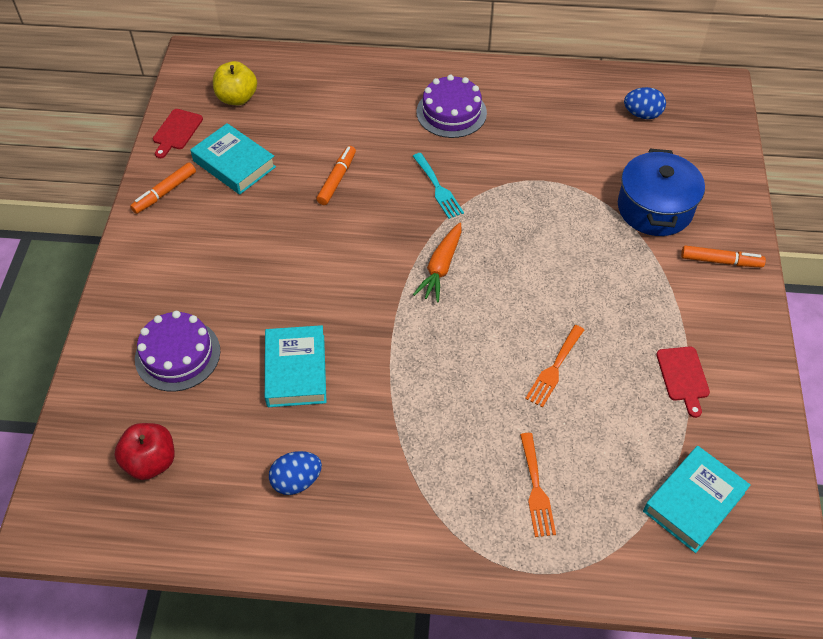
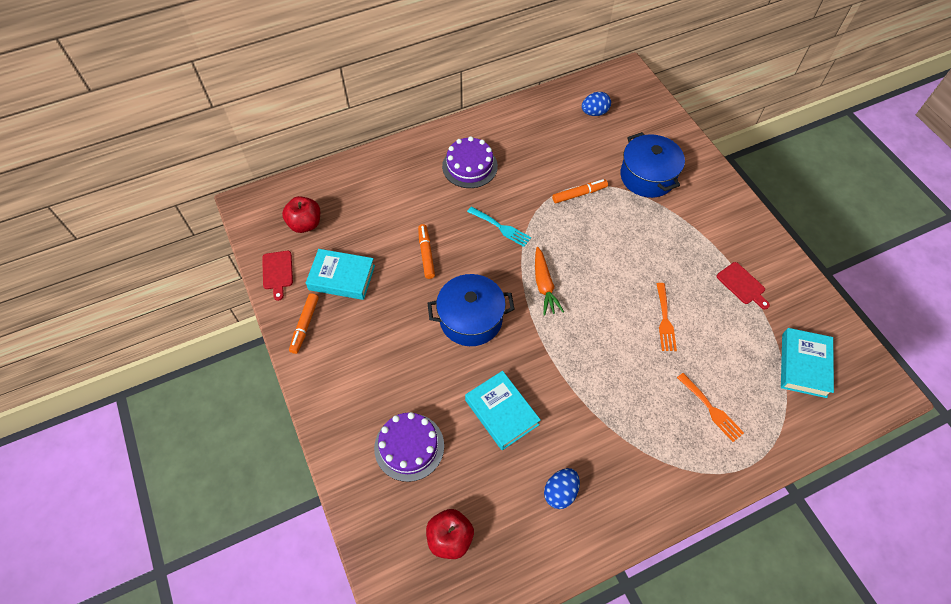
camera: 30 degrees left, 5 degrees up
yellow apple [213,61,257,105] -> red apple [282,196,320,233]
orange marker [681,245,766,268] -> orange marker moved to [552,179,608,203]
none -> blue pot [427,274,515,346]

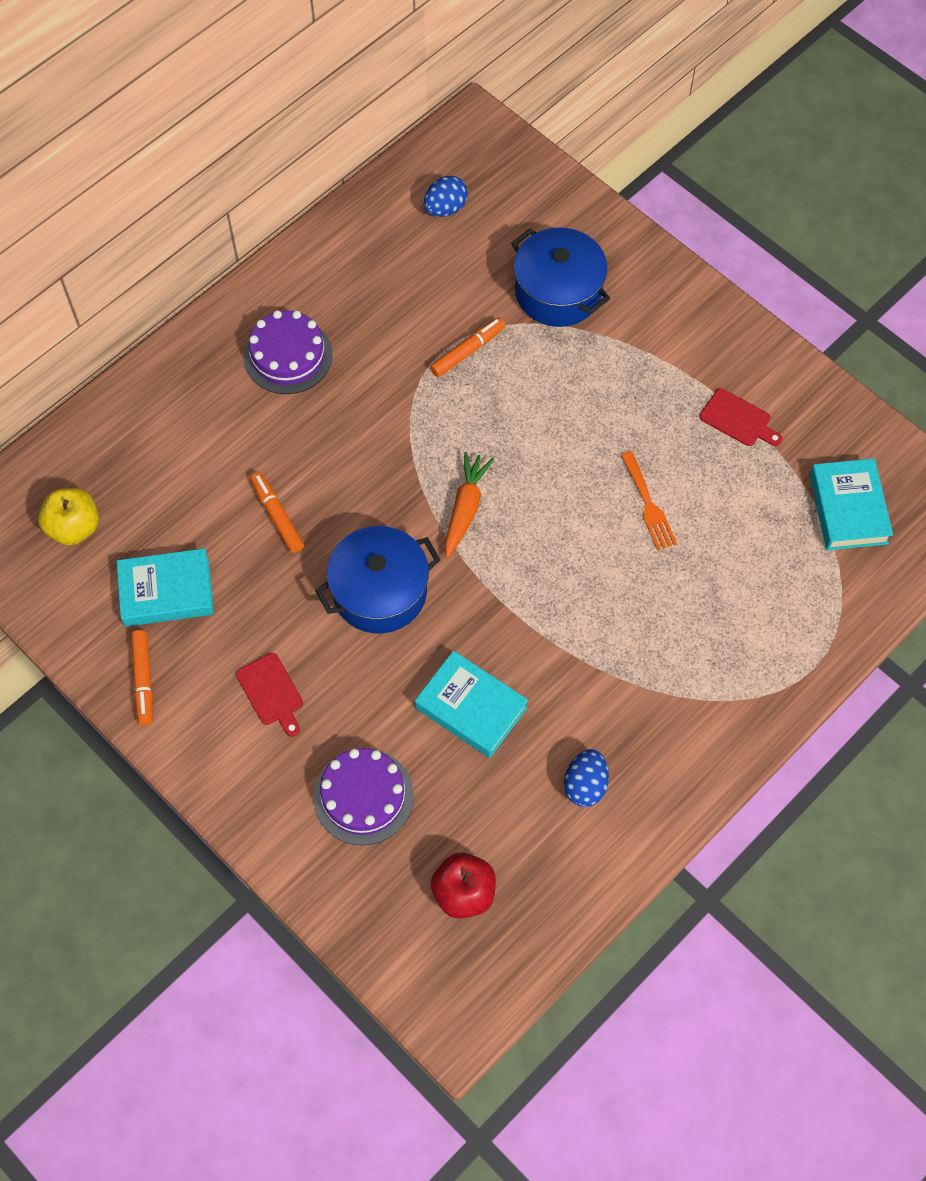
camera: 20 degrees left, 5 degrees up
red cutting board [262,251,293,301] -> red cutting board moved to [236,653,303,737]
red apple [282,196,320,233] -> yellow apple [38,488,99,546]
turquoise fork [467,207,531,247] -> none
orange carrot [535,247,564,316] -> orange carrot turned 135 degrees counterclockwise [445,452,494,558]
orange fork [677,373,744,442] -> none

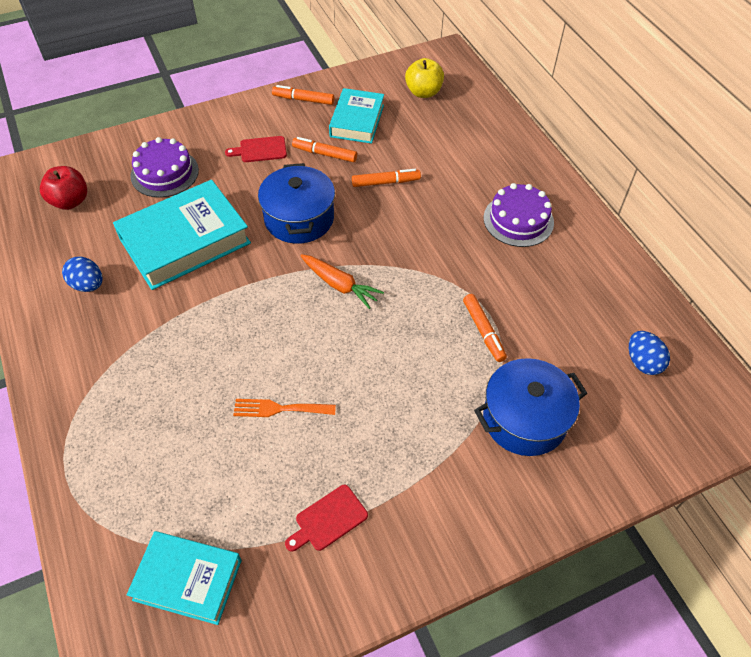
camera: 110 degrees right, 10 degrees down
turquoise book [415,651,528,758] -> turquoise book [113,180,251,290], size x1.59
none -> orange marker [292,137,357,162]

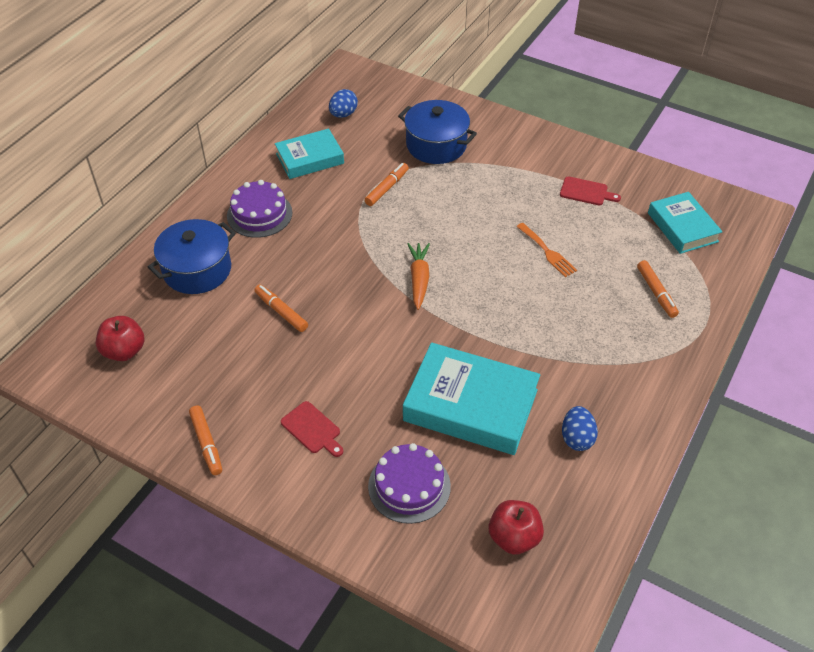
camera: 125 degrees left, 5 degrees down
blue pot [258,163,335,244] -> blue pot moved to [148,219,236,294]
orange marker [292,137,357,162] -> orange marker moved to [637,260,679,318]
turquoise book [329,88,384,144] -> turquoise book moved to [275,129,344,179]
yellow apple [405,58,444,98] -> red apple [96,316,144,361]

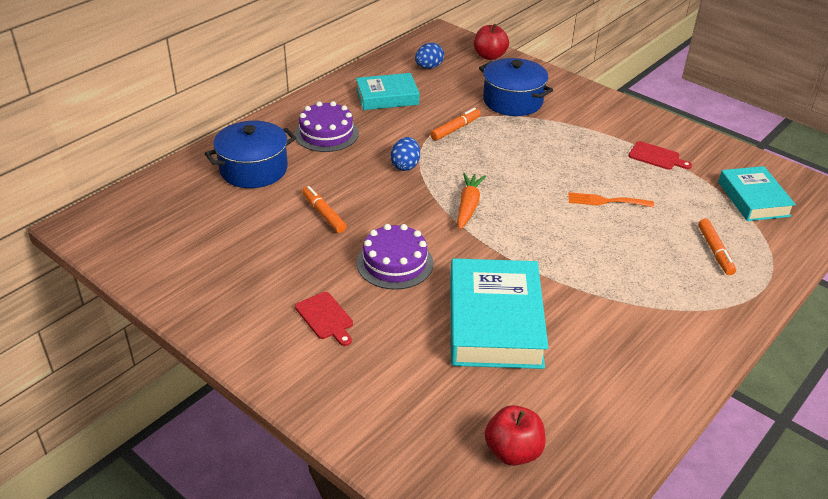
camera: 10 degrees right, 10 degrees down
red apple [96,316,144,361] -> red apple moved to [474,24,509,60]
orange marker [189,406,222,475] -> none
purple cake [368,443,451,524] -> purple cake moved to [357,224,433,290]
turquoise book [403,342,540,455] -> turquoise book turned 60 degrees clockwise [450,258,548,369]
orange fork [516,223,577,277] -> orange fork turned 120 degrees clockwise [569,192,654,207]
blue egg [562,406,598,451] -> blue egg moved to [391,137,420,171]

